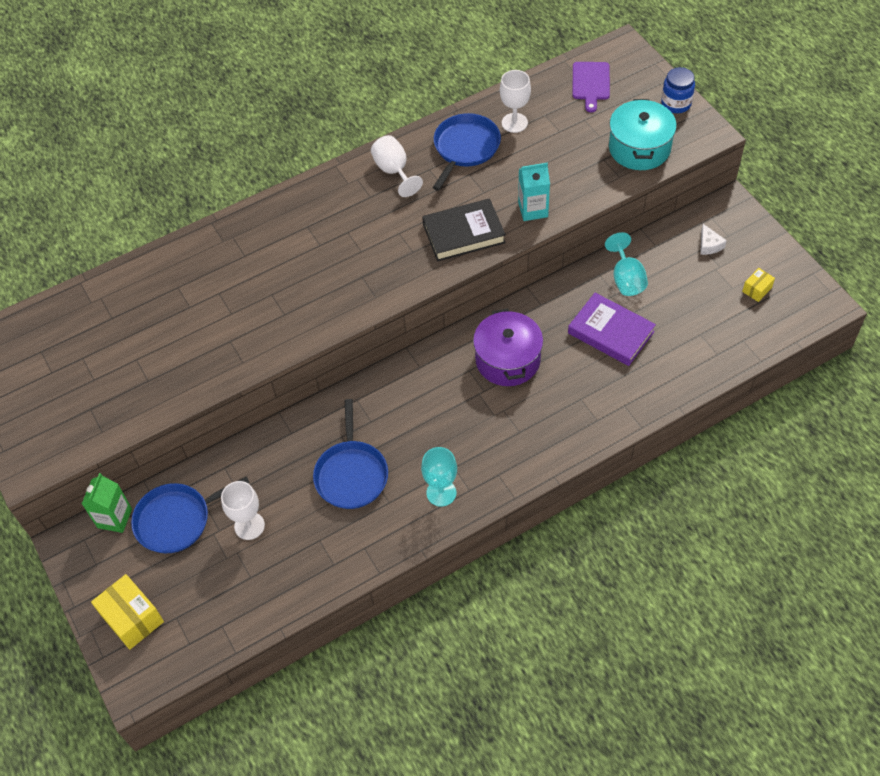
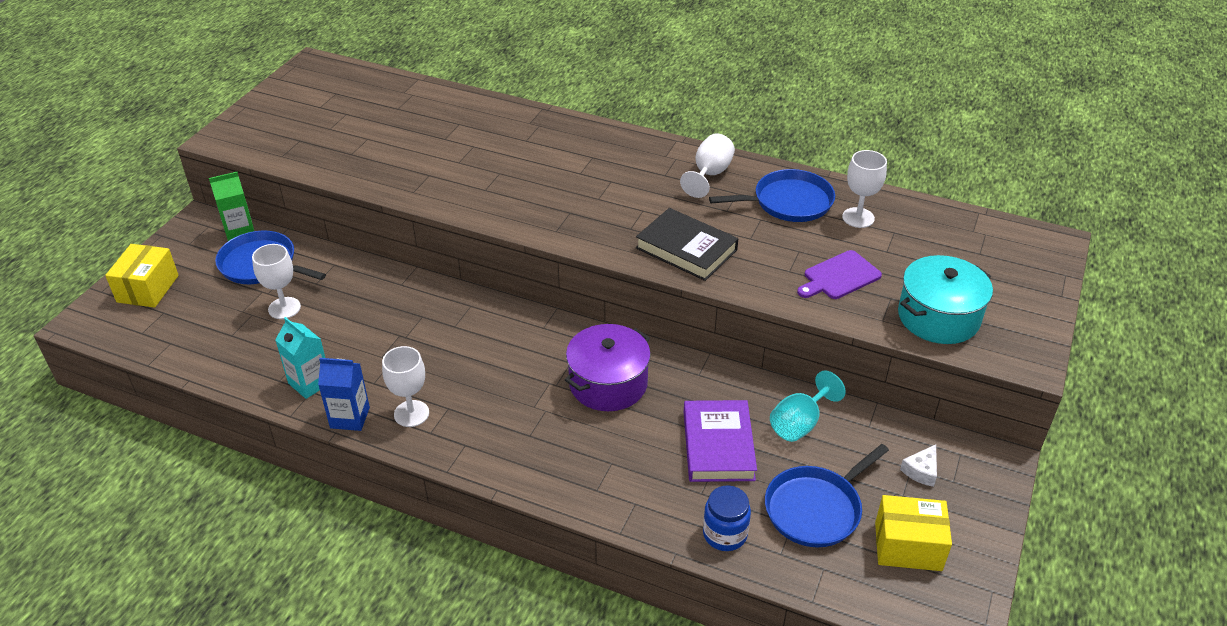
camera: 50 degrees right, 15 degrees down
blue pan [313,399,388,509] -> blue pan moved to [765,444,889,547]
turquoise goblet [421,447,457,507] -> white goblet [382,346,429,427]
turquoise carton [518,162,550,221] -> turquoise carton moved to [275,317,325,399]
purple cutting board [572,62,610,112] -> purple cutting board moved to [797,250,882,299]
blue jar [661,67,695,113] -> blue jar moved to [703,485,751,551]
yellow box [742,268,775,302] -> yellow box [875,495,952,571], size x1.87
none -> blue carton [318,358,370,431]

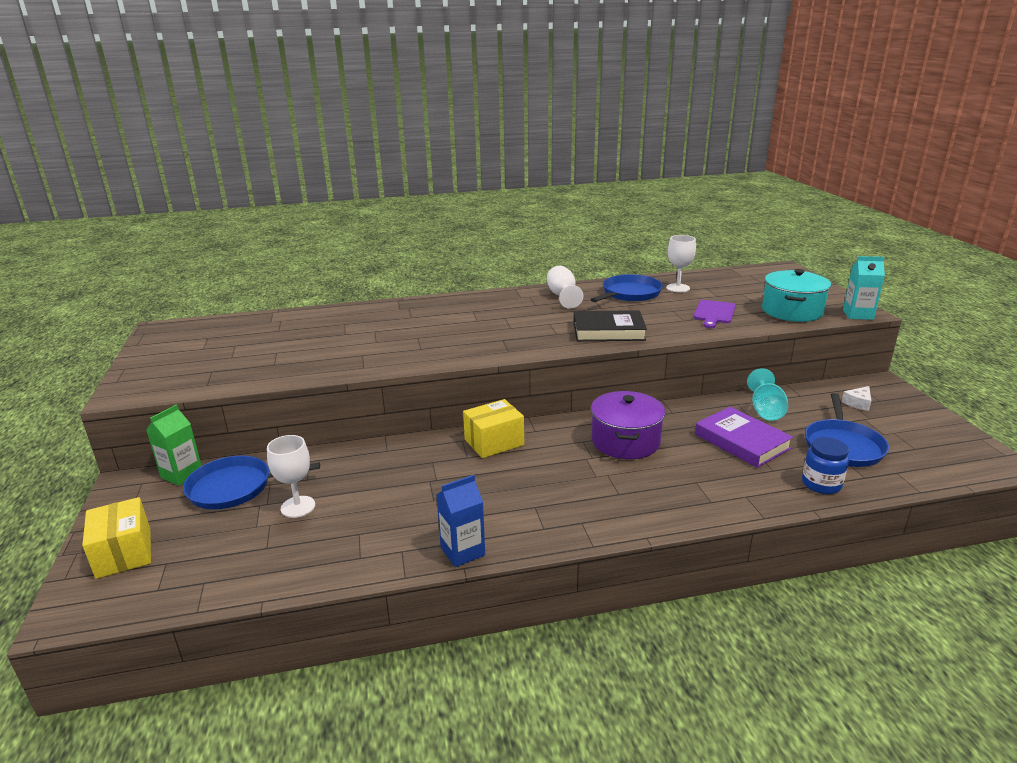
camera: 35 degrees left, 15 degrees down
turquoise carton [275,317,325,399] -> turquoise carton moved to [843,256,885,320]
white goblet [382,346,429,427] -> none
yellow box [875,495,952,571] -> yellow box moved to [463,399,524,458]
white cheese [900,444,937,487] -> white cheese turned 45 degrees clockwise [841,386,872,411]

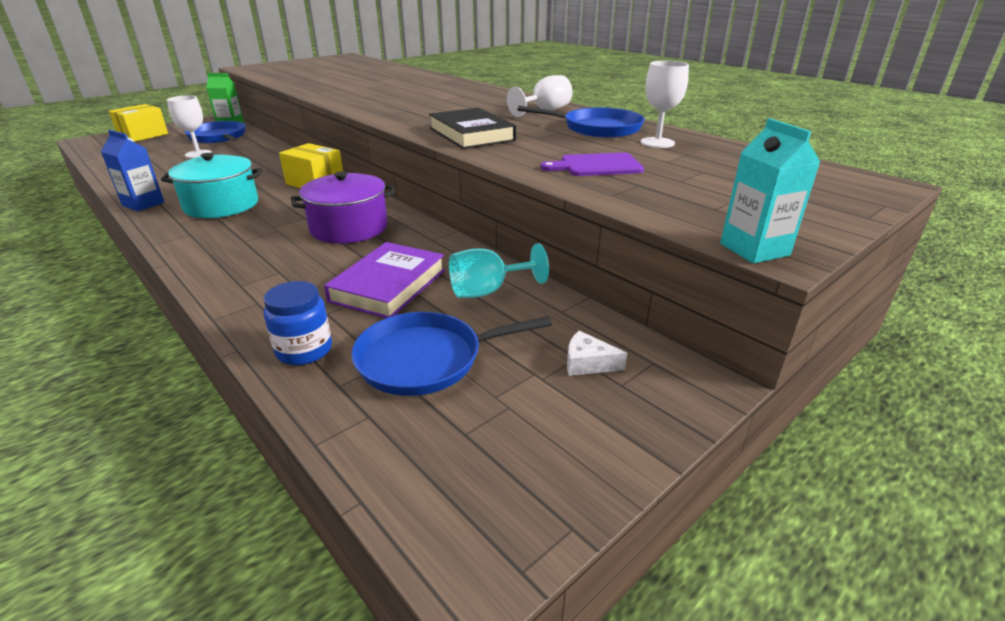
camera: 60 degrees right, 5 degrees up
turquoise pot [762,269,831,322] -> turquoise pot moved to [161,153,263,218]

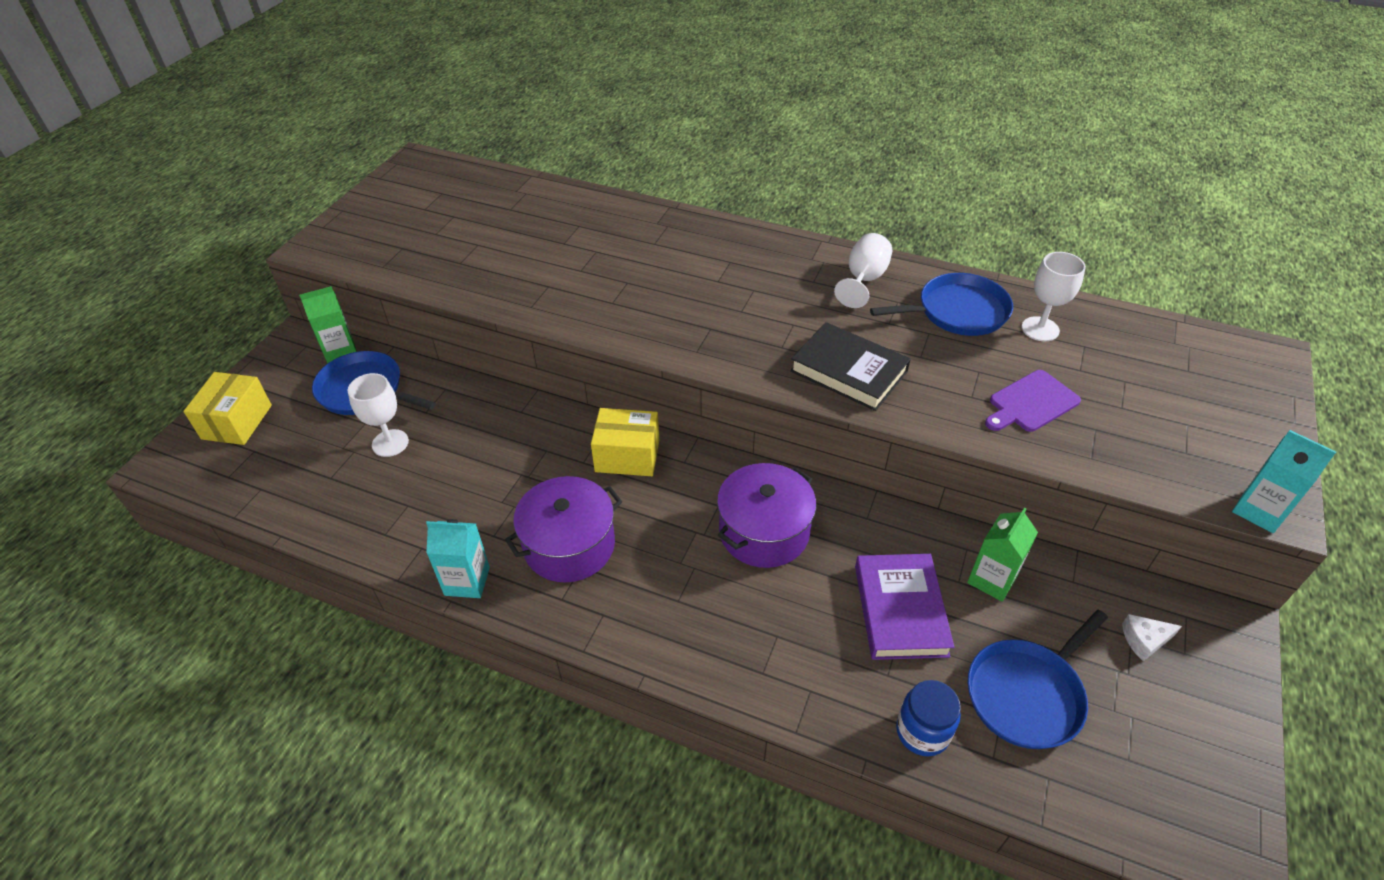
camera: 25 degrees left, 15 degrees up
blue carton [101,130,164,211] -> turquoise carton [426,519,490,598]
turquoise pot [161,153,263,218] -> purple pot [505,476,622,582]
turquoise goblet [449,243,549,298] -> green carton [967,507,1038,602]

